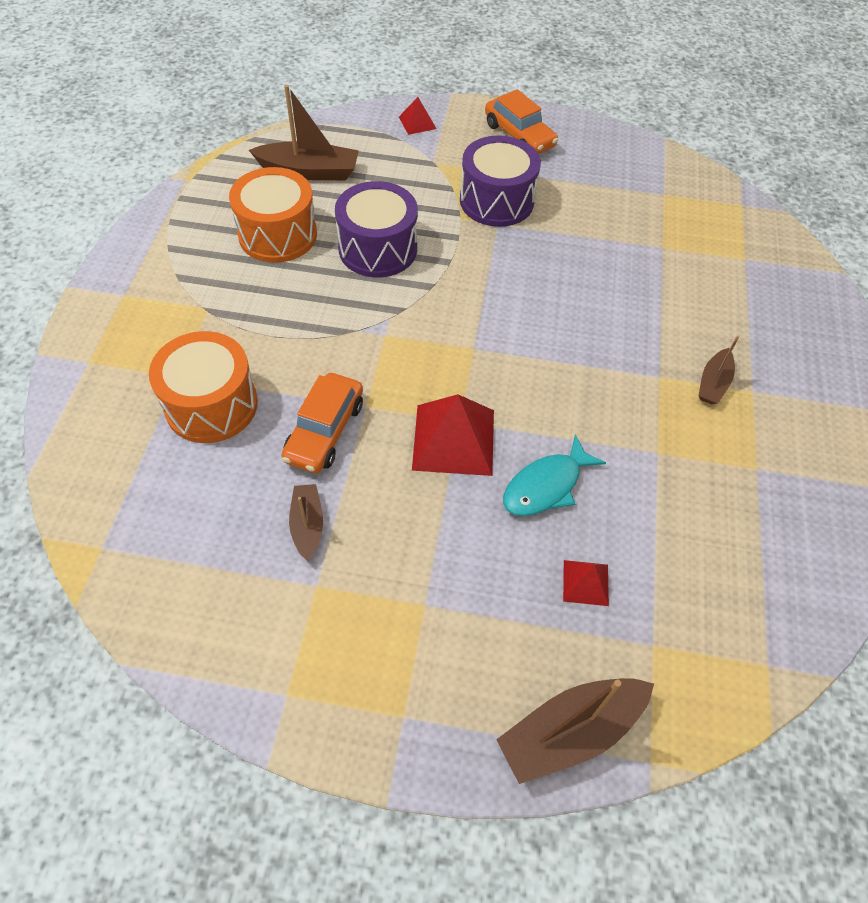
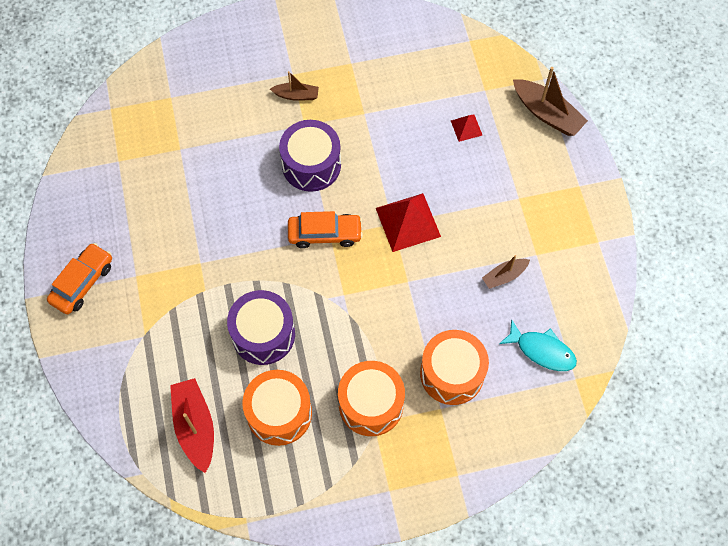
camera: 110 degrees left, 10 degrees up
brown boat [249,85,359,180] -> red boat [170,378,214,473]
orange car [281,373,363,473] -> orange car moved to [288,211,363,248]
red pyramid [399,97,436,135] -> none
purple drum [460,135,541,227] -> purple drum moved to [279,120,341,192]
turquoise fish [503,434,606,516] -> turquoise fish moved to [499,319,577,371]
none -> orange drum [338,361,405,436]

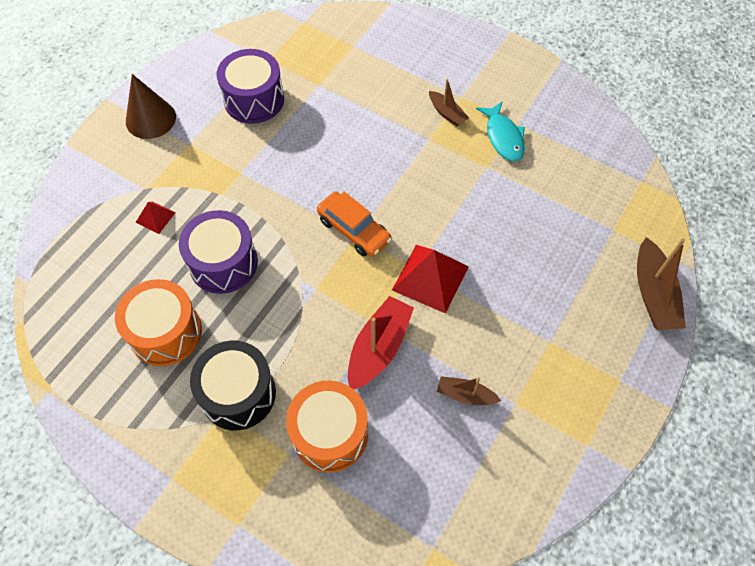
camera: 45 degrees right, 5 degrees down
orange car [47,243,112,315] -> brown cone [126,74,176,139]
red boat [170,378,214,473] -> red boat moved to [348,296,414,389]
purple drum [279,120,341,192] -> purple drum moved to [217,49,284,124]
orange drum [338,361,405,436] -> black drum [190,341,276,430]
red pyramid [451,115,483,142] -> red pyramid moved to [135,201,175,234]
turquoise fish [499,319,577,371] -> turquoise fish moved to [476,101,525,161]

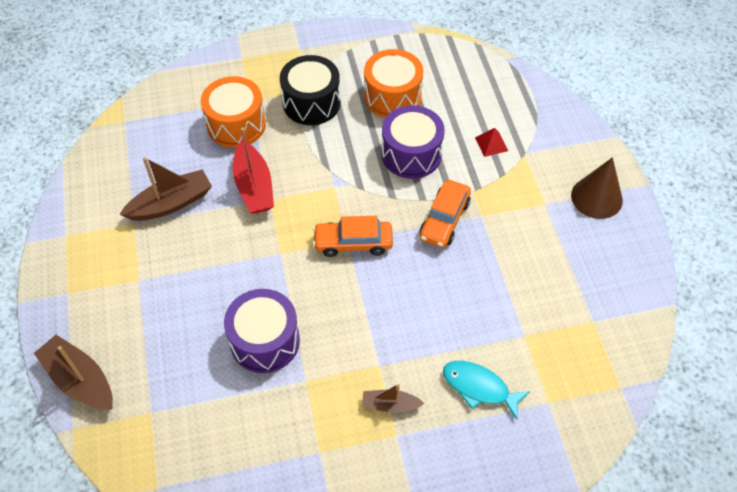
camera: 135 degrees right, 5 degrees down
purple drum [217,49,284,124] -> purple drum moved to [224,289,300,373]
red pyramid [392,245,469,314] -> none
brown boat [437,376,501,405] -> brown boat [119,157,212,221], size x1.74
turquoise fish [476,101,525,161] -> turquoise fish moved to [443,361,530,420]
none -> orange car [420,180,471,248]

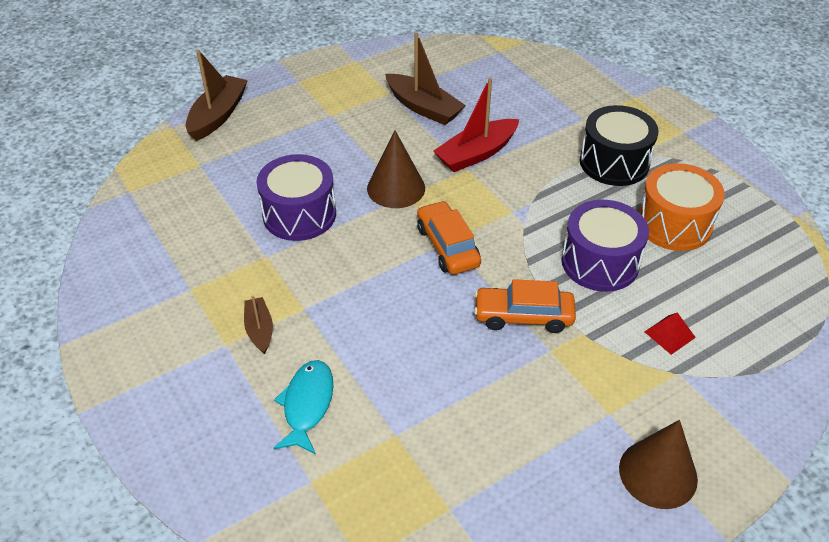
camera: 70 degrees right, 10 degrees down
orange drum [201,76,266,148] -> none
none -> brown cone [367,131,425,208]

